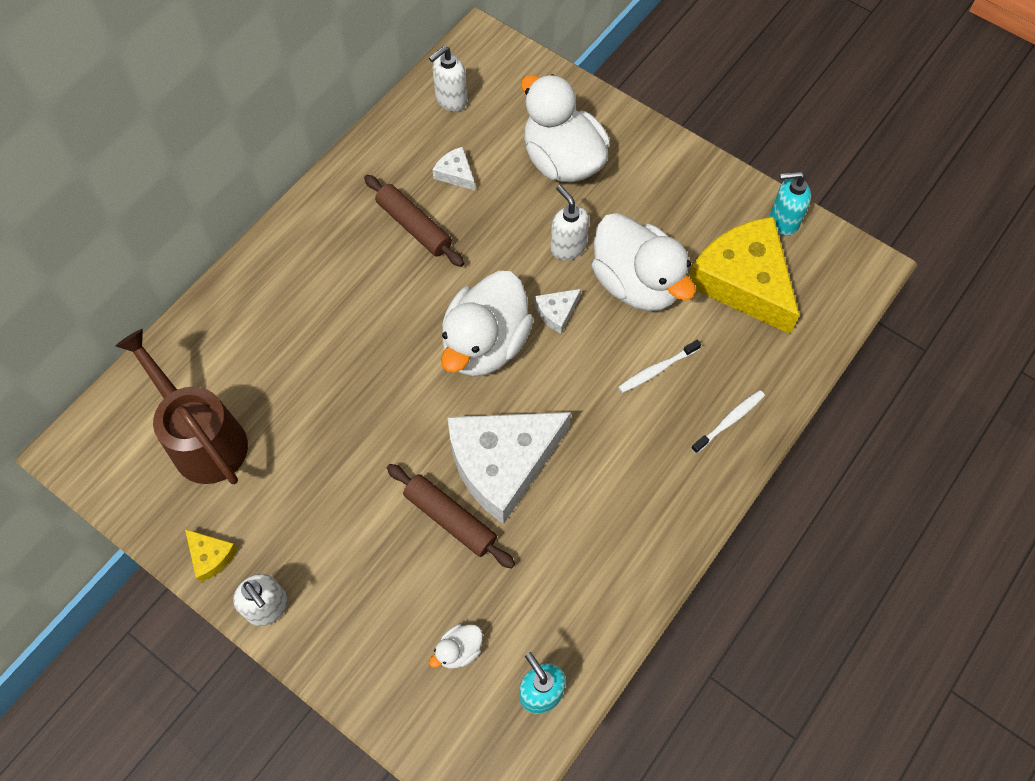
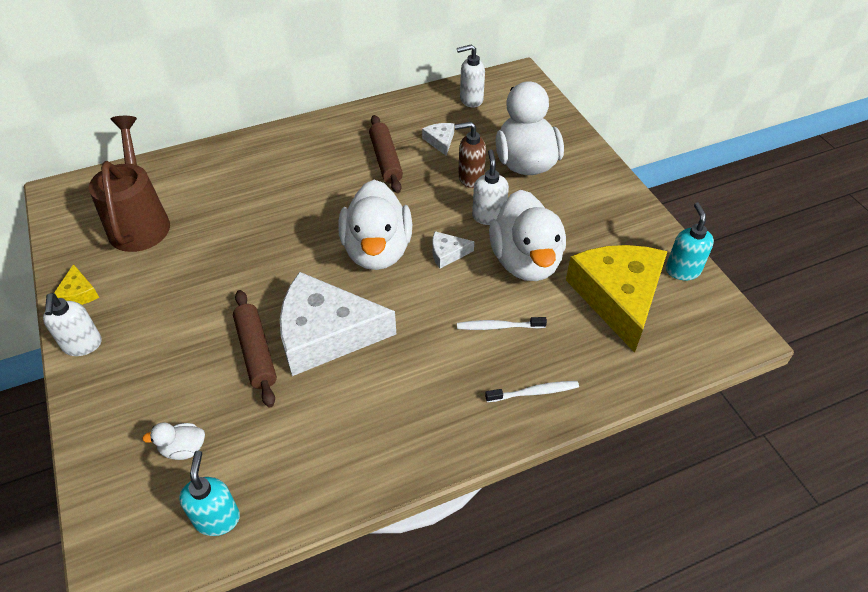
camera: 30 degrees right, 15 degrees down
white duck [441,271,533,377] -> white duck turned 60 degrees counterclockwise [338,180,412,270]
turquoise soap dispenser [770,171,811,236] -> turquoise soap dispenser turned 60 degrees clockwise [666,202,714,280]
none -> brown soap dispenser [454,122,486,188]

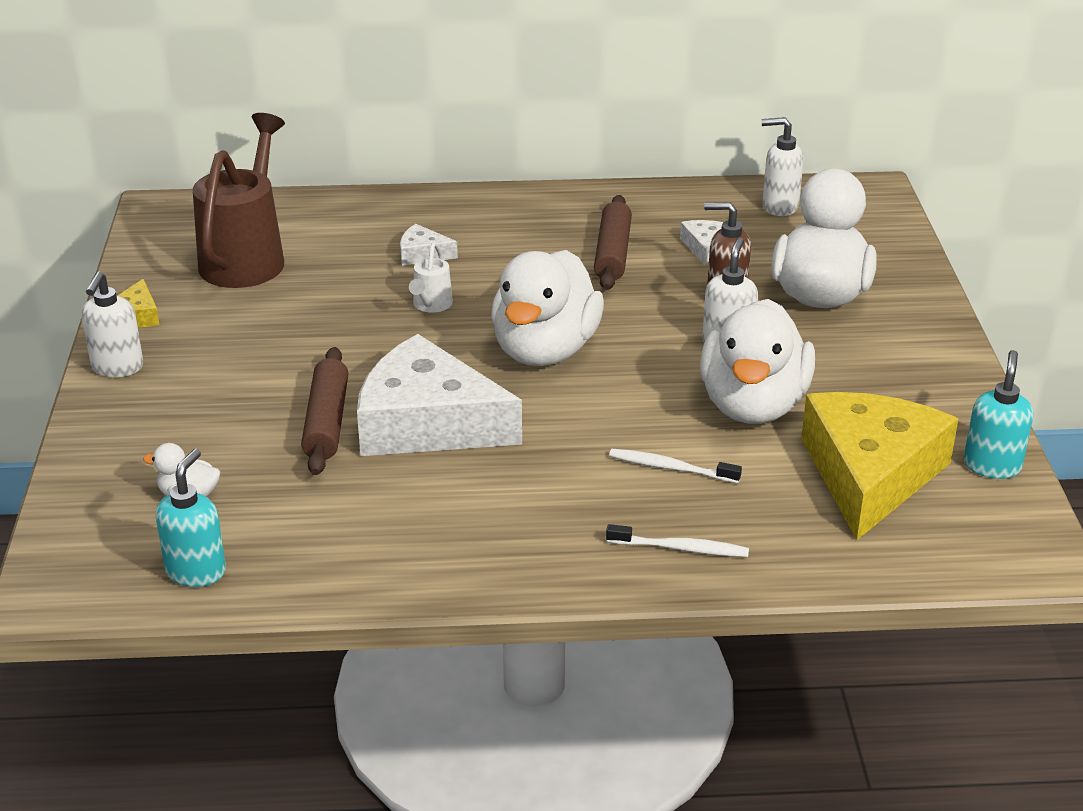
camera: 20 degrees right, 15 degrees down
white cheese [432,231,474,268] -> white cheese moved to [400,224,458,266]
none -> white watering can [409,242,453,313]

